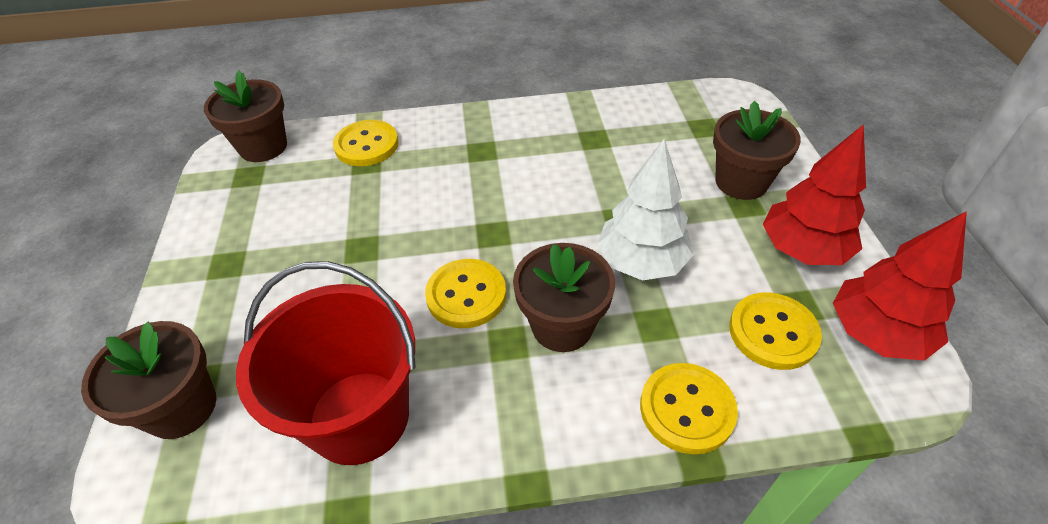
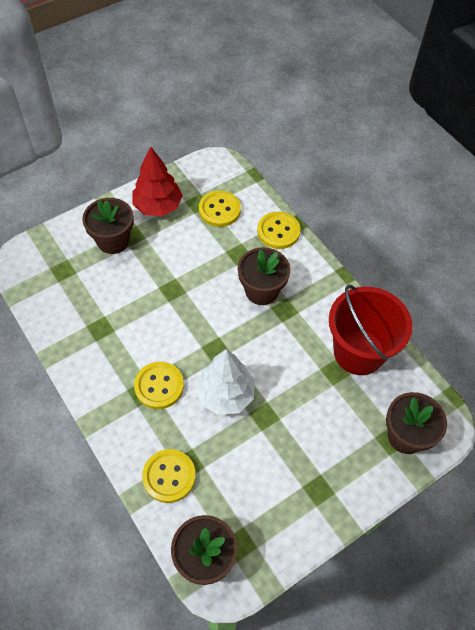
camera: 120 degrees left, 10 degrees up
yellow button [425,259,506,328] -> yellow button moved to [134,362,184,409]
white tree [597,139,693,281] -> white tree moved to [196,349,255,415]
red tree [833,211,967,361] -> none

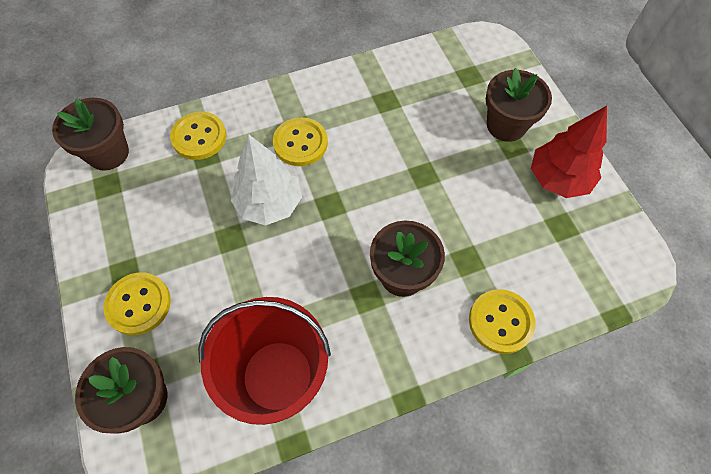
camera: 105 degrees right, 5 degrees up
yellow button [199,191,241,227] -> yellow button moved to [103,272,171,335]

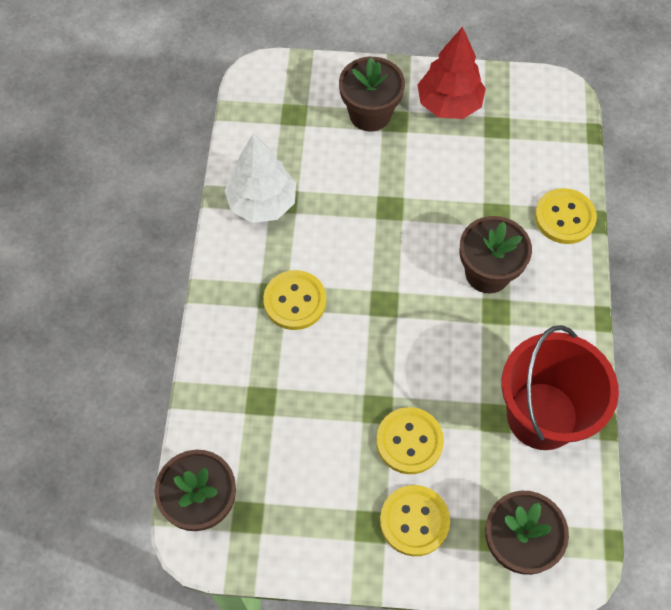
camera: 65 degrees left, 0 degrees up
yellow button [170,112,227,160] -> yellow button moved to [376,407,444,474]
white tree [231,134,302,225] -> white tree moved to [224,133,296,223]

